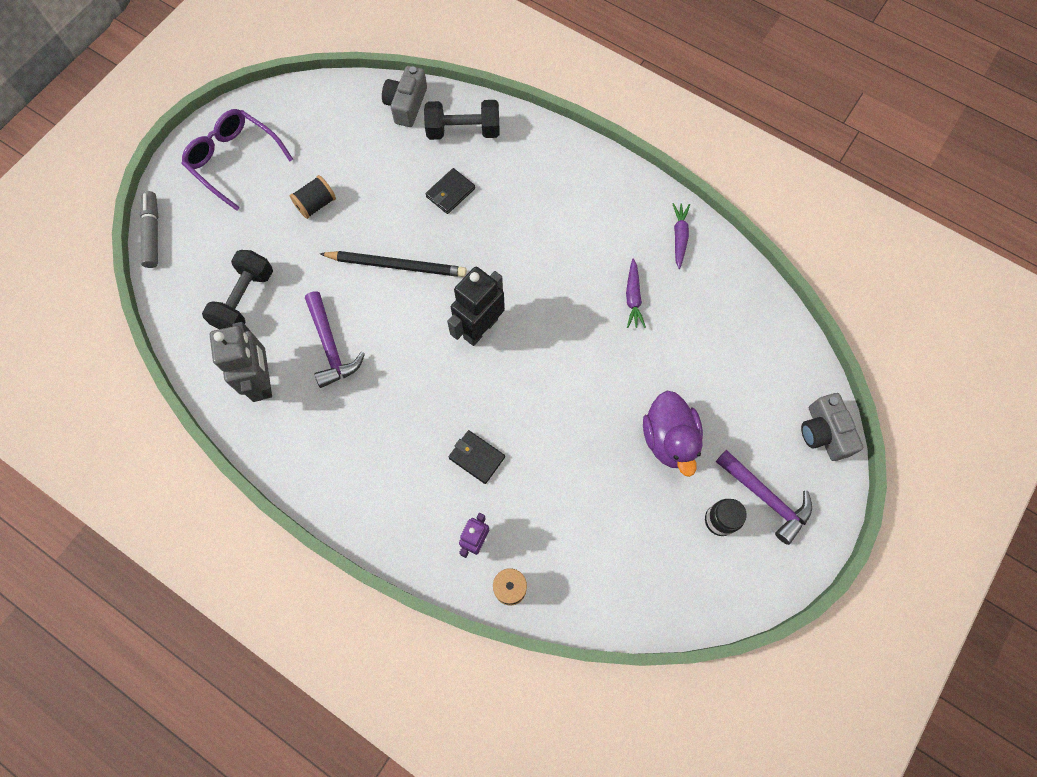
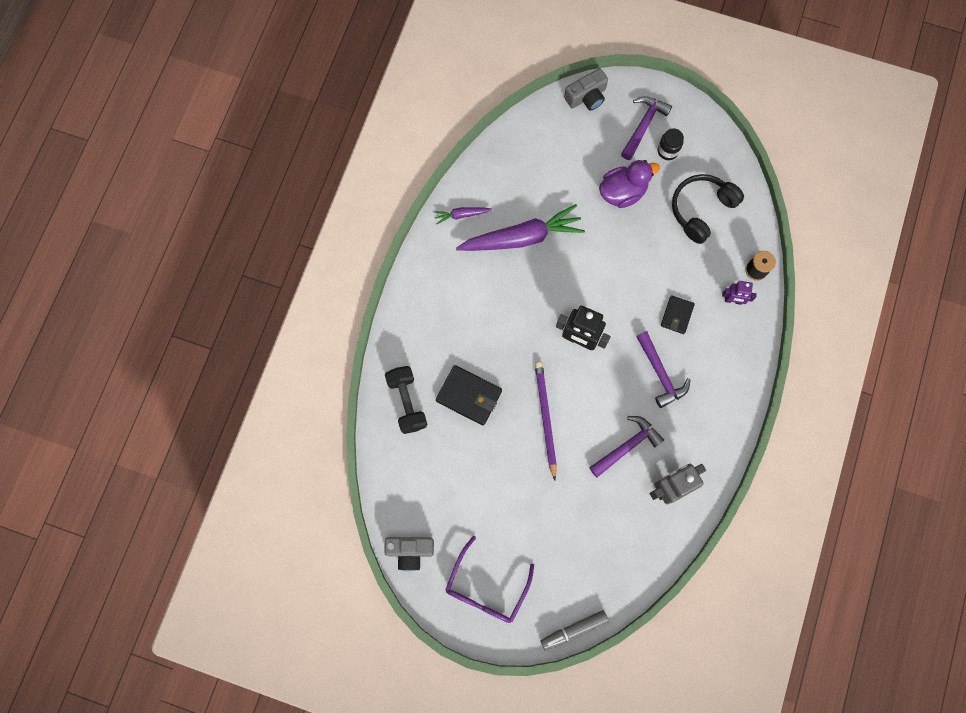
camera: 105 degrees left, 5 degrees up
black dumbbell [202,250,273,329] -> none
black spool [290,175,336,219] -> none
black pencil [320,251,467,277] -> purple pencil [535,362,557,480]
grey camera [382,66,427,127] -> grey camera moved to [384,537,434,571]
black wallet [425,168,475,214] -> black wallet [436,365,502,426], size x1.60
purple carrot [626,259,646,328] -> purple carrot [456,204,585,251], size x2.22
none -> purple hammer [636,331,691,408]
none -> black headphones [672,174,744,244]

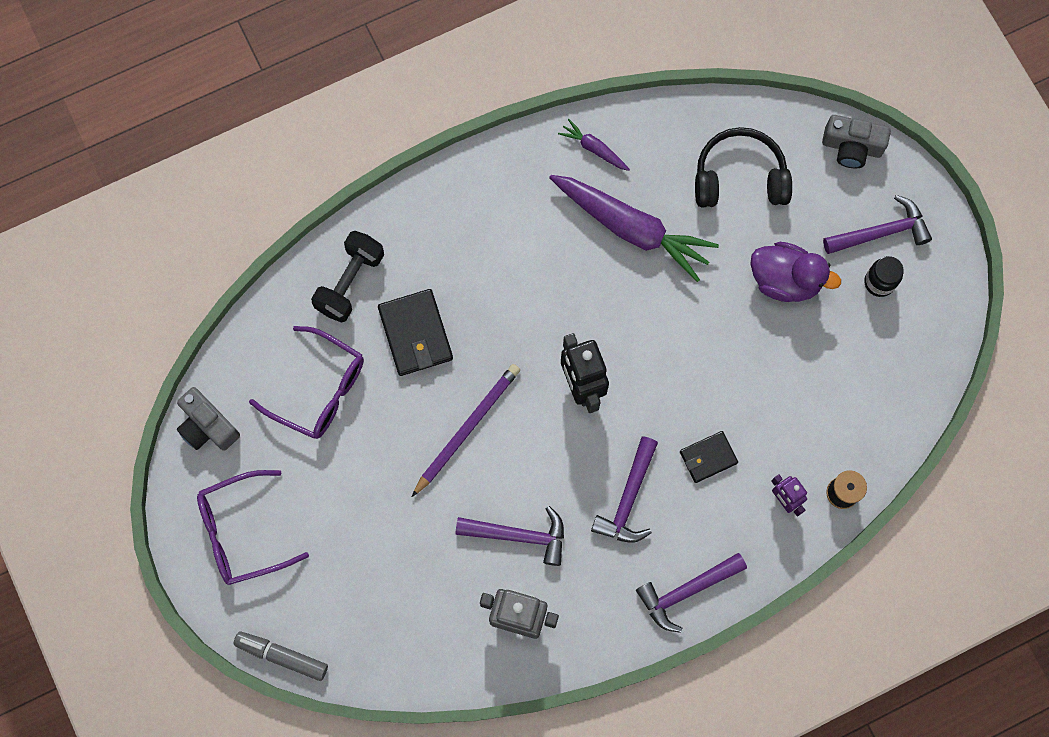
camera: 45 degrees right, 0 degrees up
black headphones [672,174,744,244] -> black headphones moved to [695,127,792,207]
none -> purple glasses [249,326,364,439]
none -> purple hammer [636,553,747,633]

